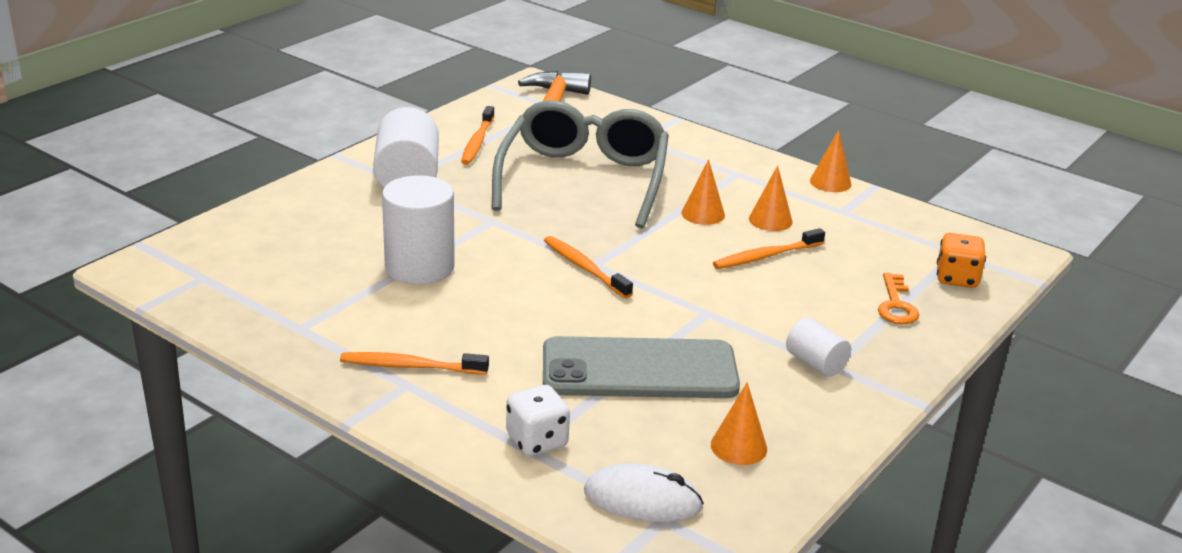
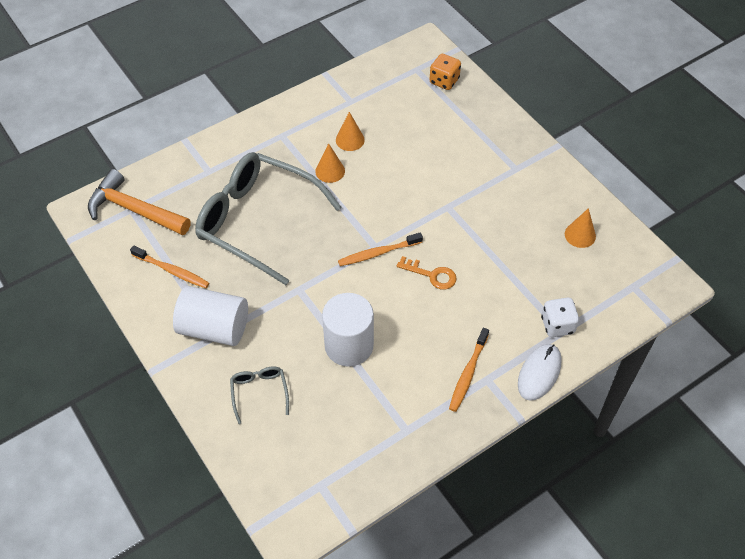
camera: 70 degrees left, 25 degrees up
grey phone [543,336,740,398] -> none
white mouse [584,463,704,522] -> white mouse moved to [518,344,562,401]
orange toothbrush [713,228,825,269] -> none
white cylinder [786,318,851,377] -> none
orange cone [810,130,851,192] -> none
orange key [878,273,919,324] -> orange key moved to [397,256,457,290]
none -> grey glasses [230,366,289,424]

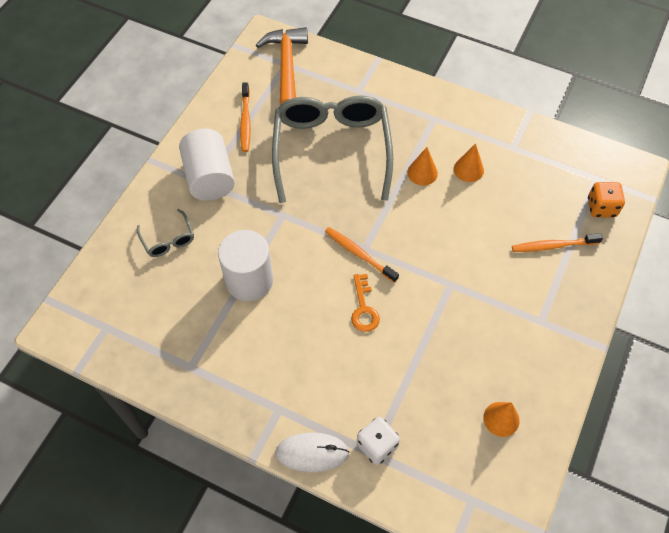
camera: 60 degrees right, 5 degrees up
grey glasses [230,366,289,424] -> grey glasses turned 105 degrees clockwise [137,209,194,257]
orange toothbrush [449,328,489,412] -> orange toothbrush moved to [512,233,603,252]

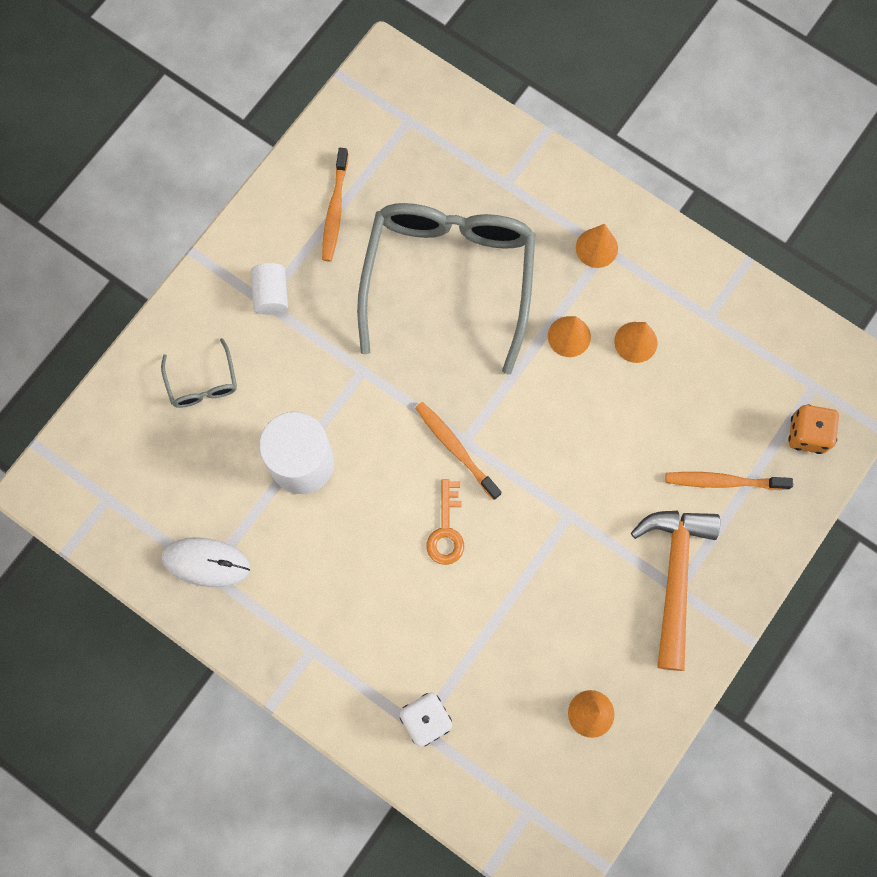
camera: 10 degrees right, 15 degrees up
white cylinder [179,129,235,201] -> white cylinder [251,263,288,315], size x0.54
orange hammer [256,27,308,105] -> orange hammer moved to [631,510,720,671]
white mouse [275,432,349,472] -> white mouse moved to [162,538,250,587]
none -> orange cone [576,224,618,268]

